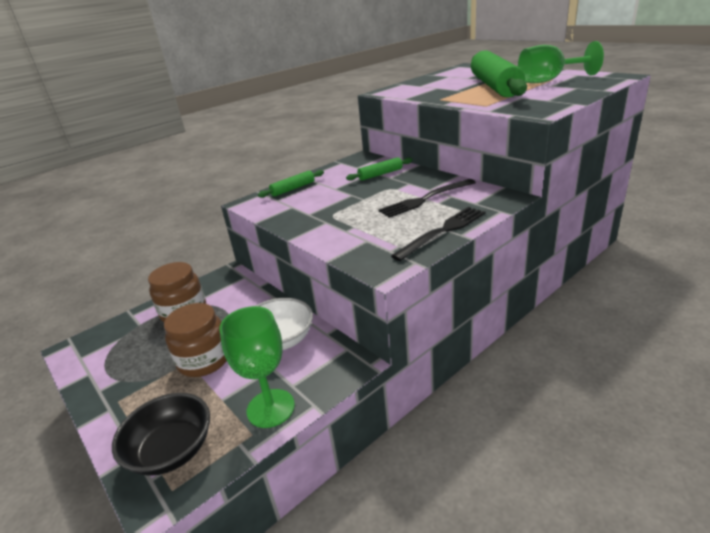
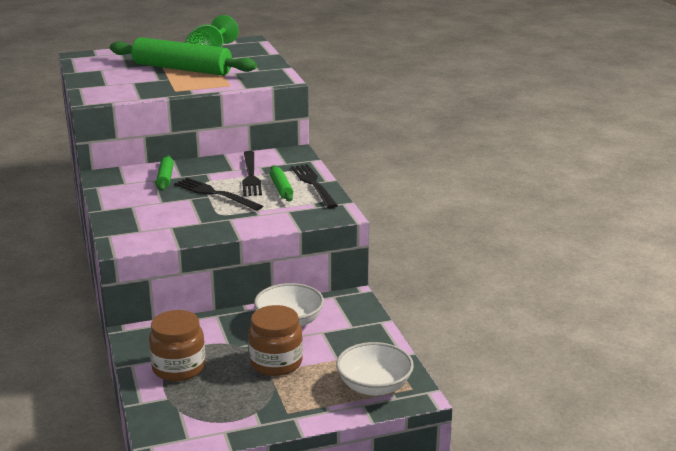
camera: 70 degrees left, 5 degrees down
black bowl [112,393,210,476] -> white bowl [336,342,414,396]
green goblet [219,306,295,428] -> none
green rolling pin [258,170,324,198] -> green rolling pin moved to [270,165,293,201]
none -> black fork [174,177,263,211]

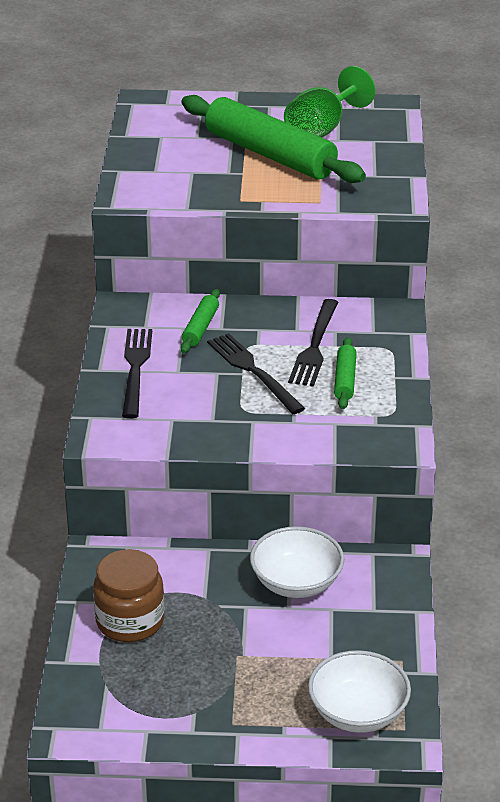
camera: 20 degrees right, 10 degrees up
brown jar [248,305,303,376] -> none
black fork [291,164,338,208] -> black fork moved to [122,329,152,418]

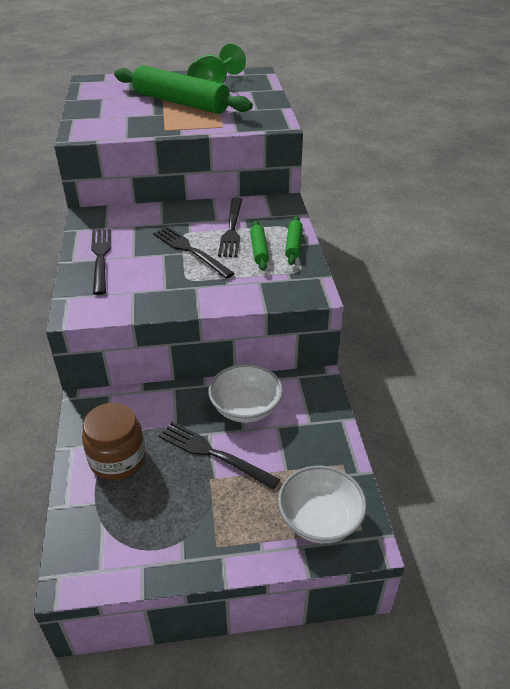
camera: 10 degrees left, 5 degrees up
green rolling pin [181,289,220,353] -> green rolling pin moved to [285,216,303,265]
none -> black fork [159,421,280,490]

